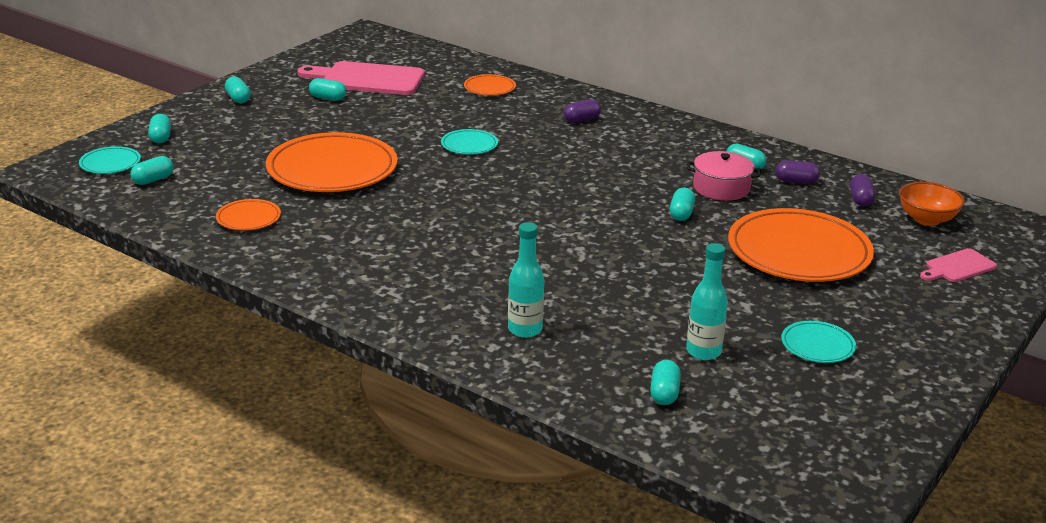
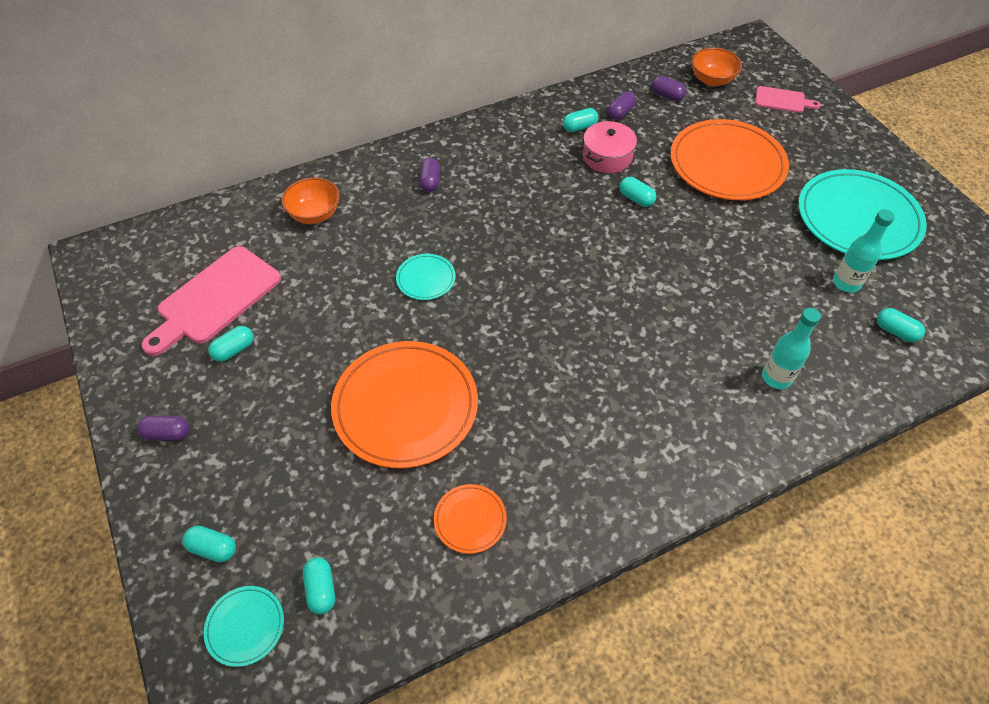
camera: 60 degrees left, 25 degrees up
turquoise capsule [225,77,251,103] -> purple capsule [137,415,190,441]
orange plate [464,74,516,96] -> orange bowl [282,177,340,224]
turquoise plate [781,321,856,363] -> turquoise plate [798,169,927,260], size x2.18
pink cutting board [920,248,997,282] -> pink cutting board turned 75 degrees counterclockwise [755,86,821,113]

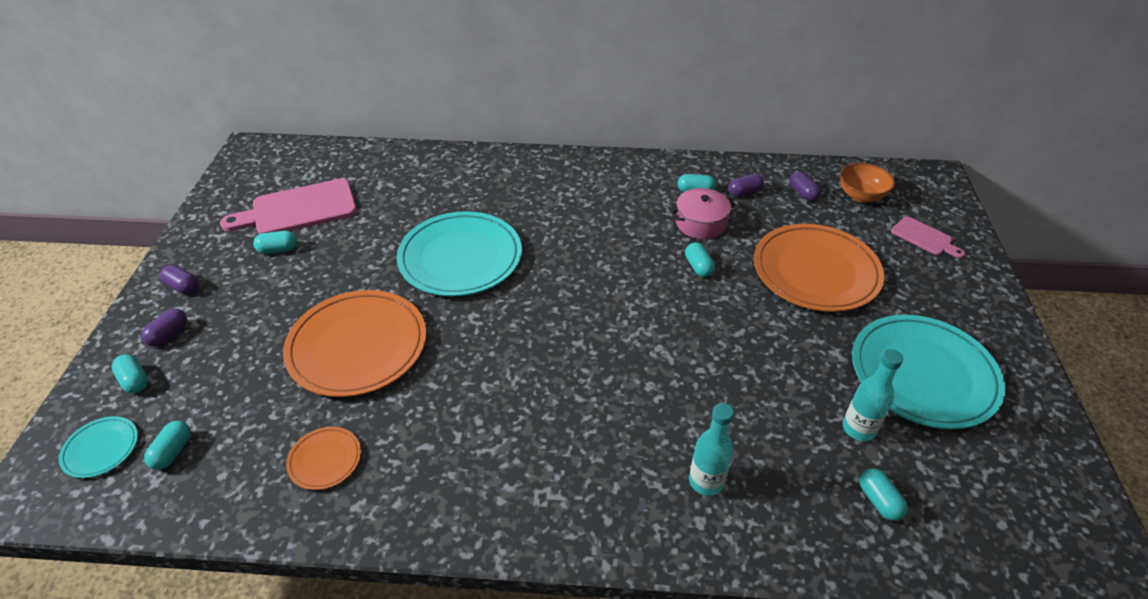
camera: 30 degrees right, 10 degrees down
orange bowl [282,177,340,224] -> none
turquoise plate [396,254,456,300] -> turquoise plate [397,211,522,296], size x2.18
purple capsule [419,158,440,192] -> purple capsule moved to [142,308,187,346]

